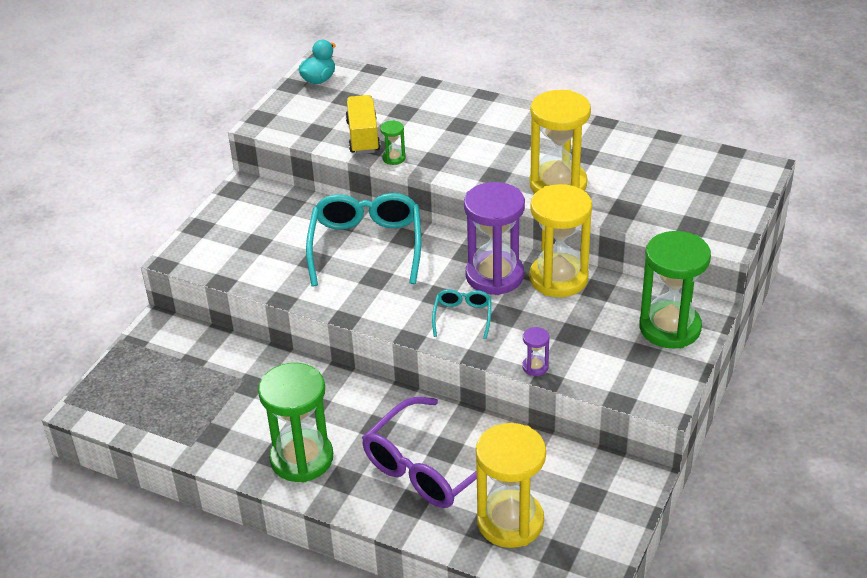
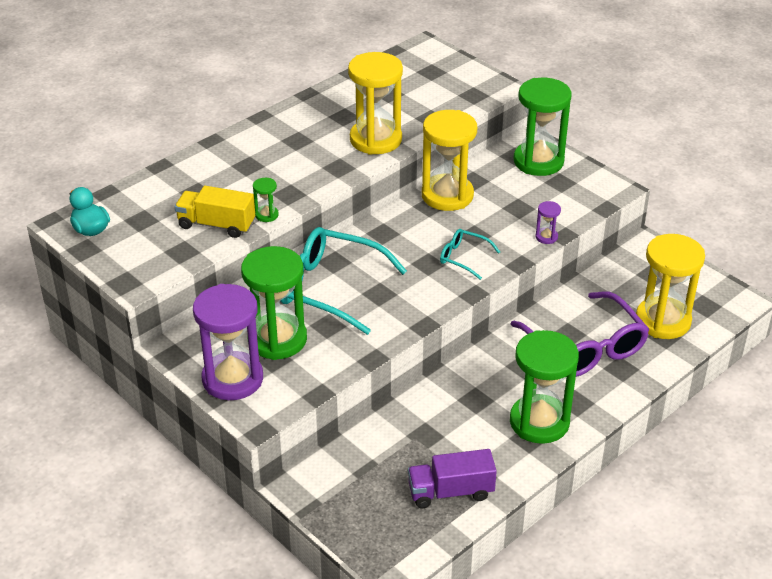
camera: 70 degrees left, 0 degrees up
purple hourglass [464,182,525,295] -> purple hourglass moved to [193,284,263,400]
none -> green hourglass [241,246,307,360]
none -> purple truck [408,449,497,508]

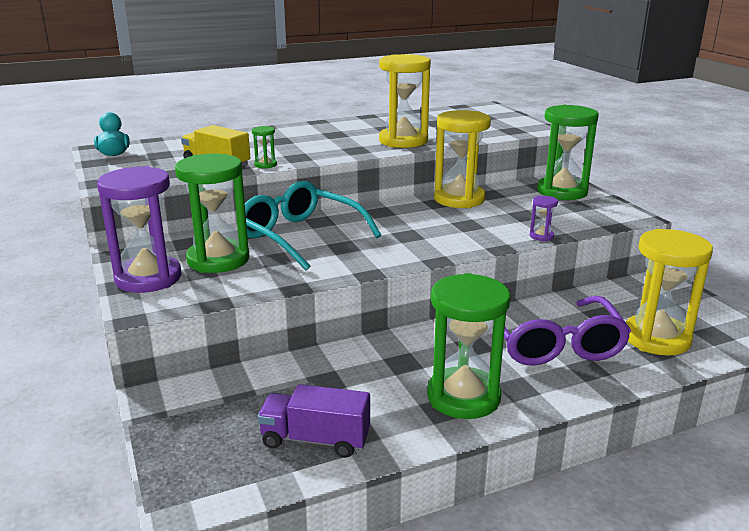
camera: 20 degrees right, 15 degrees down
turquoise glasses [440,229,500,280] -> none

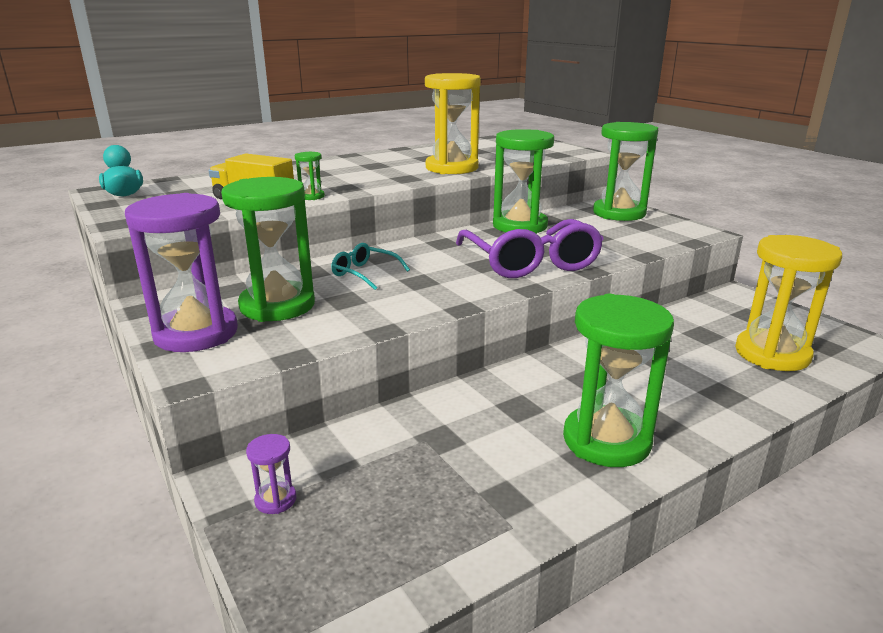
camera: 10 degrees left, 0 degrees up
turquoise glasses [245,181,381,270] -> turquoise glasses [331,243,410,290], size x0.49
purple truck [257,384,370,458] -> none
yellow hourglass [434,110,491,208] -> green hourglass [493,129,554,234]
purple glasses [504,296,631,366] -> purple glasses moved to [456,219,604,278]
purple hourglass [530,196,558,241] -> purple hourglass moved to [246,434,296,514]

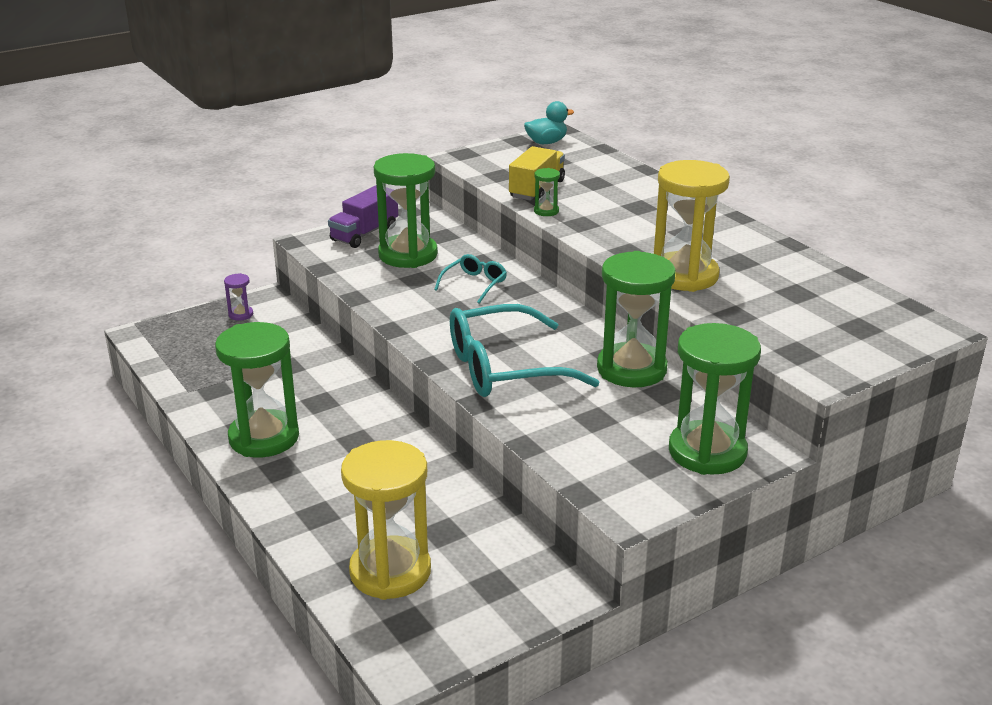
camera: 90 degrees right, 5 degrees up
purple hourglass [125,193,238,352] -> purple truck [328,185,398,248]
purple glasses [456,219,604,278] -> turquoise glasses [450,304,599,397]

